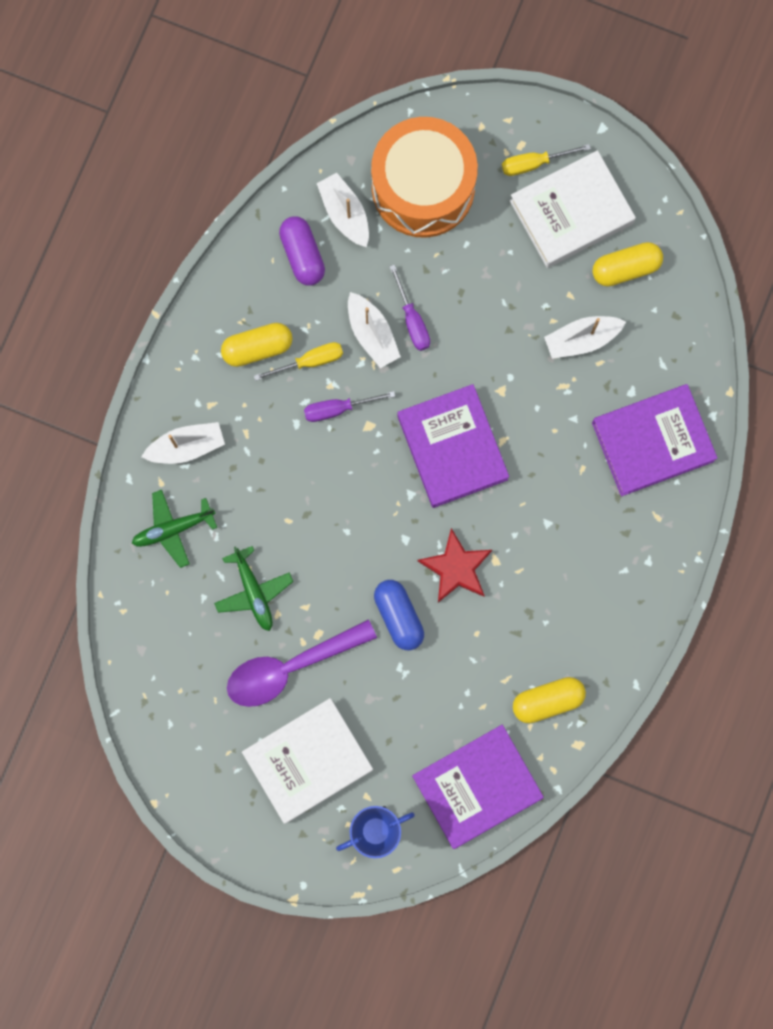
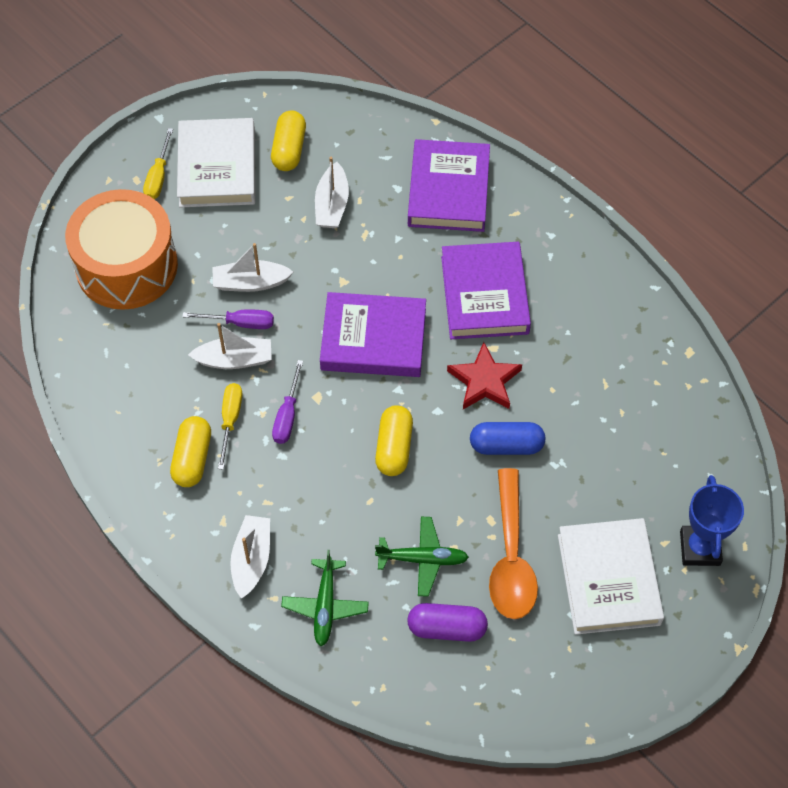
camera: 65 degrees left, 20 degrees down
purple spoon [227,620,377,707] -> orange spoon [489,468,538,619]
purple capsule [279,216,325,286] -> purple capsule moved to [407,603,488,642]
white boat [317,173,369,247] -> white boat moved to [212,243,293,292]
purple book [412,725,544,849] -> purple book moved to [441,242,531,339]
yellow capsule [513,677,586,724] -> yellow capsule moved to [375,405,413,476]

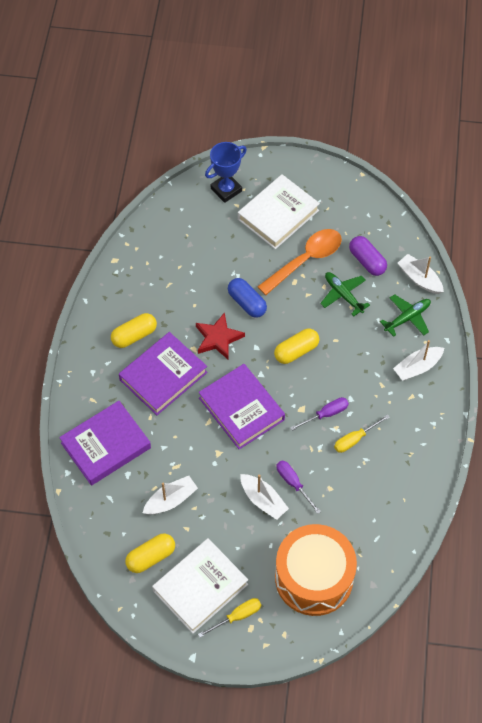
camera: 130 degrees left, 0 degrees up
yellow capsule [170,416,211,487] -> yellow capsule moved to [111,313,157,348]
white boat [188,323,272,369] -> white boat moved to [398,254,444,294]

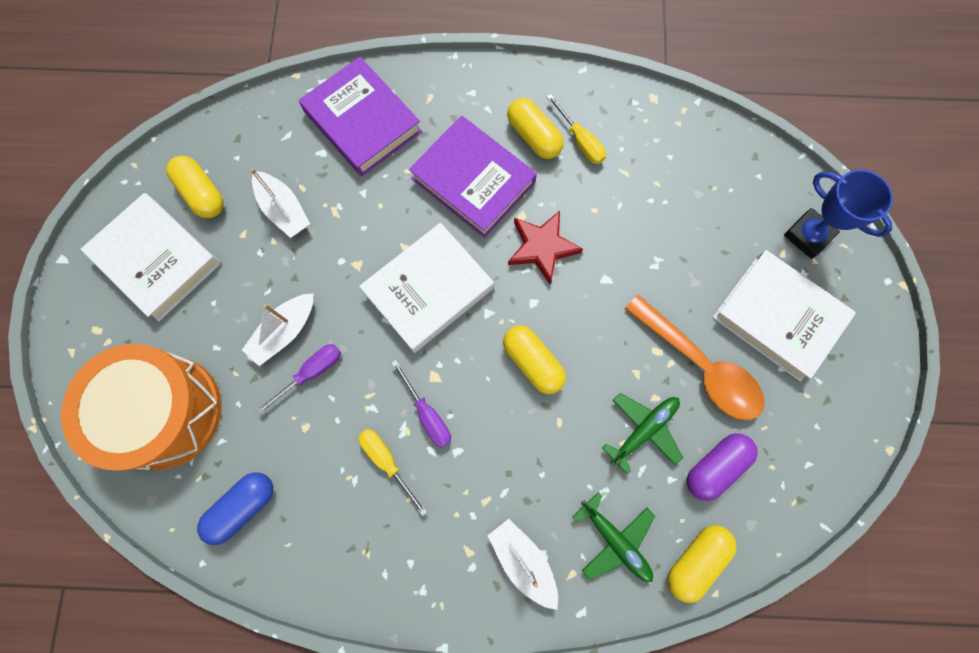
camera: 85 degrees right, 15 degrees up
purple book [198,364,285,450] -> white book [359,223,494,353]
yellow screwdriver [198,598,261,638] -> yellow screwdriver moved to [547,94,606,164]
blue capsule [228,278,267,318] -> blue capsule moved to [197,473,273,545]
white boat [398,254,444,294] -> yellow capsule [667,525,737,603]

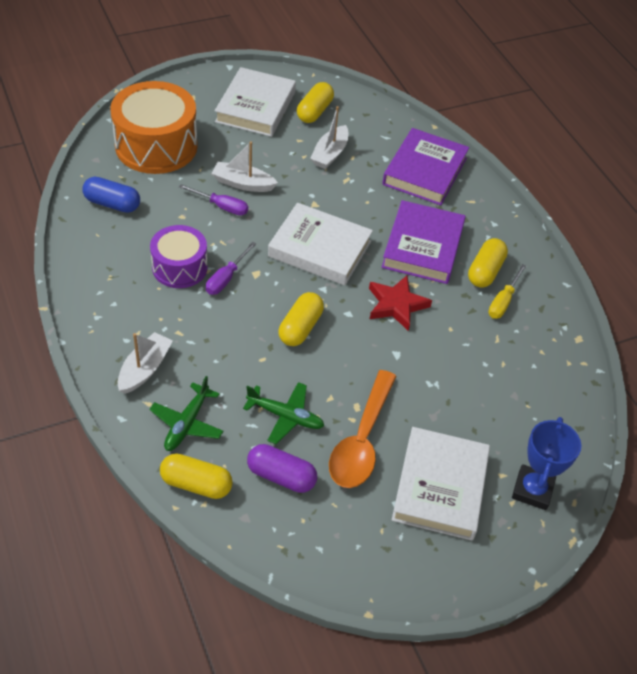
camera: 60 degrees right, 25 degrees down
yellow screwdriver [358,429,427,516] -> purple drum [150,225,208,288]

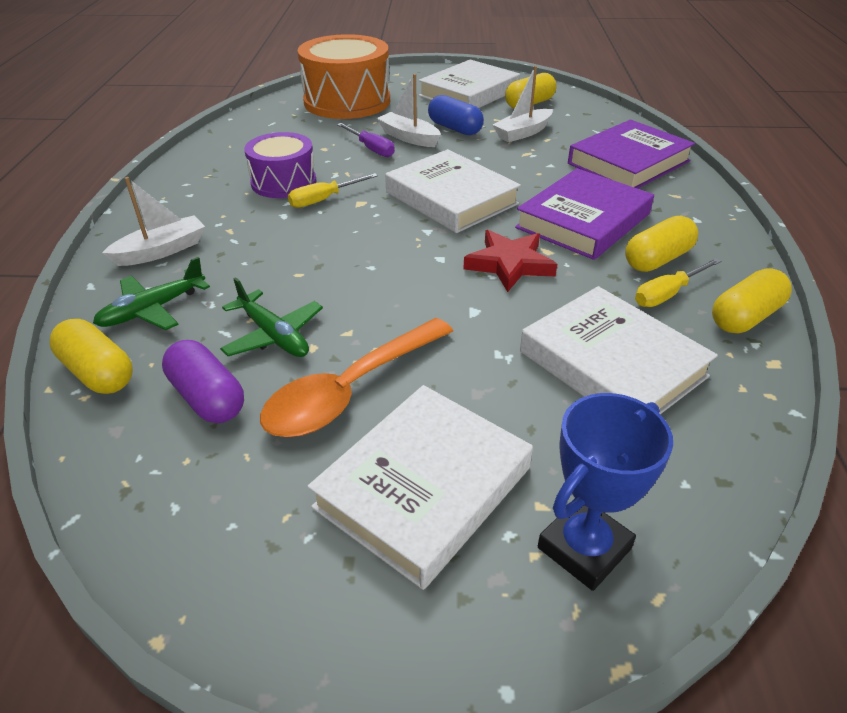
camera: 30 degrees right, 10 degrees down
blue capsule [82,177,140,213] -> blue capsule moved to [428,95,484,135]
purple screwdriver [206,242,256,295] -> yellow screwdriver [288,173,378,208]
yellow capsule [278,292,324,346] -> yellow capsule moved to [712,268,792,333]
none -> white book [520,286,718,414]

